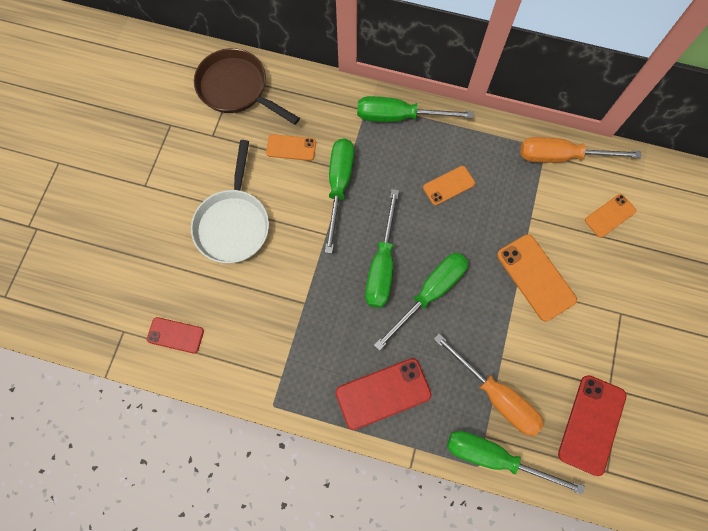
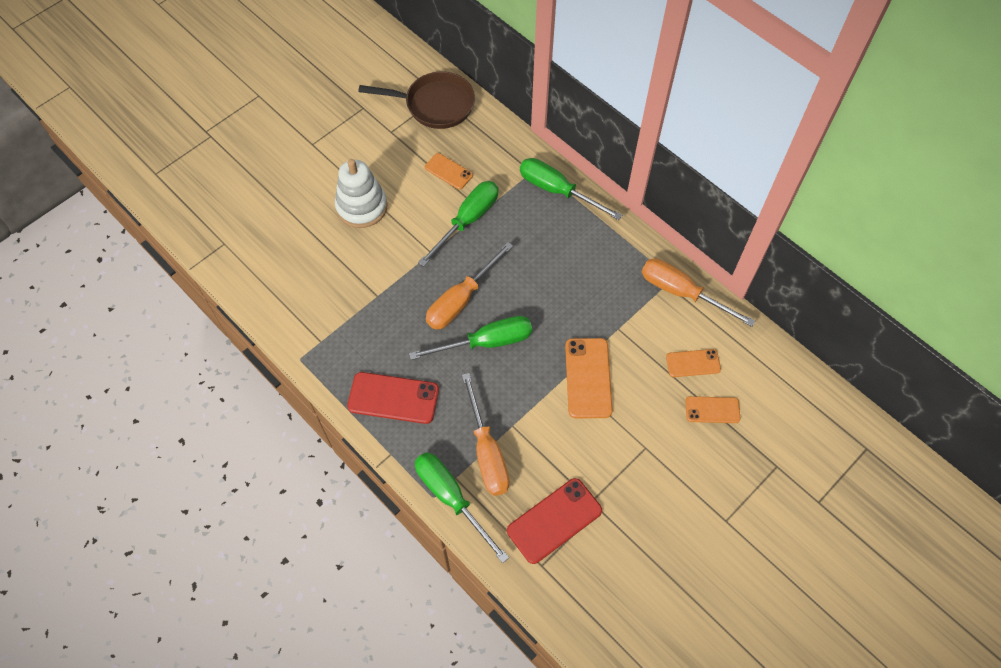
camera: 30 degrees right, 10 degrees down
red phone [147,317,204,354] -> none
white pan [191,140,269,263] -> white stacking toy [335,159,387,228]
brown pan [194,48,300,125] -> brown pan turned 120 degrees clockwise [359,72,475,129]
green screwdriver [365,189,399,308] -> orange screwdriver [426,242,513,330]
orange phone [423,166,475,205] -> orange phone moved to [685,396,741,423]

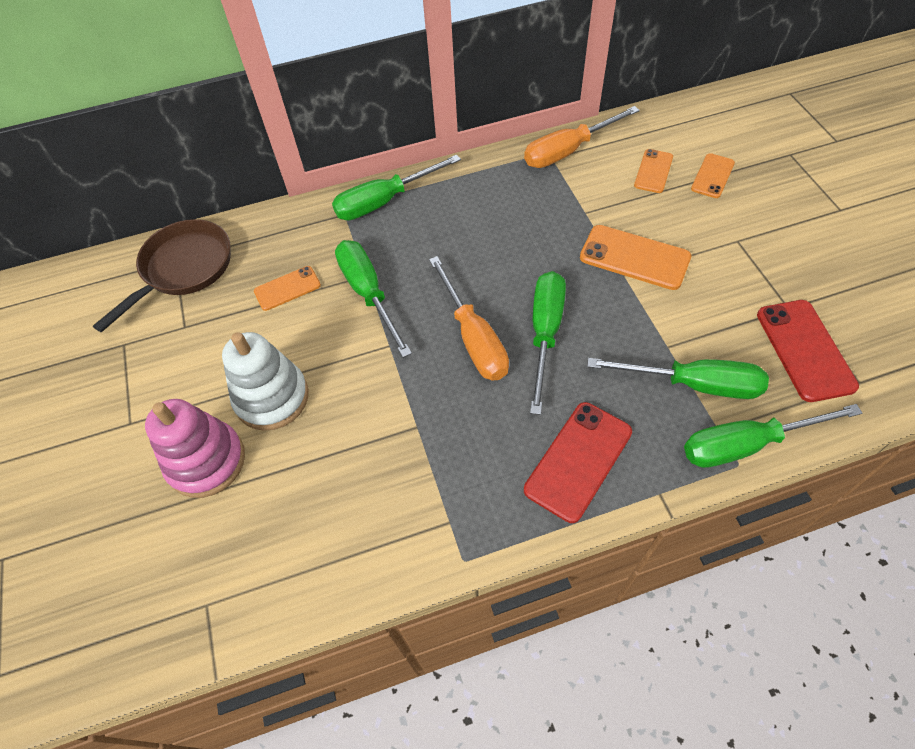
camera: 60 degrees left, 5 degrees down
orange screwdriver [462,373,509,496] -> green screwdriver [587,358,769,399]
none -> pink stacking toy [145,399,245,498]

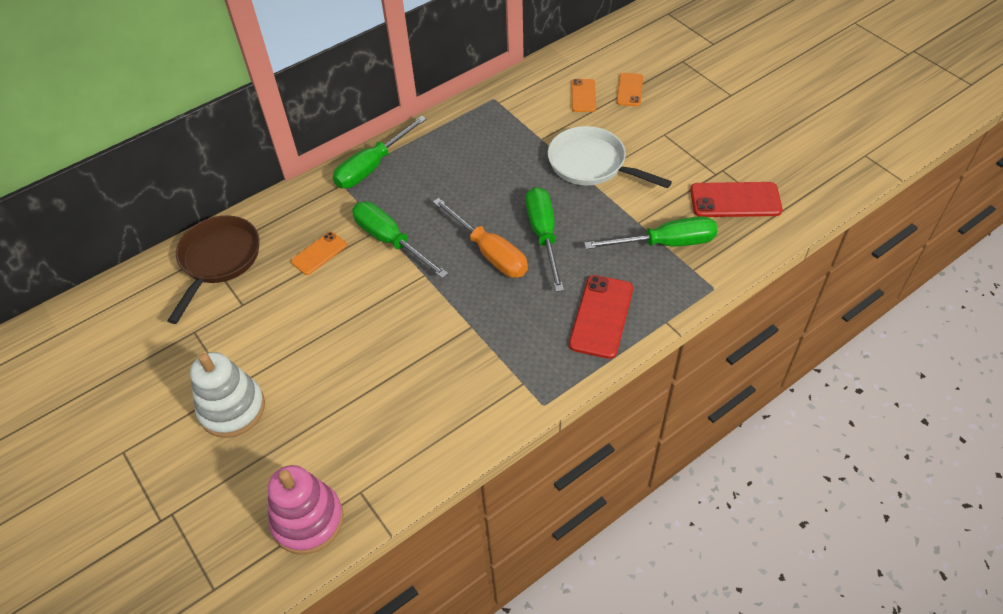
camera: 20 degrees left, 5 degrees down
pink stacking toy [145,399,245,498] -> pink stacking toy moved to [268,465,344,555]
white stacking toy [222,332,309,431] -> white stacking toy moved to [190,352,265,438]
orange screwdriver [524,106,640,168] -> none
orange phone [580,225,691,290] -> white pan [548,126,672,189]
green screwdriver [684,404,862,468] -> none
red phone [757,300,859,402] -> red phone turned 60 degrees counterclockwise [690,182,782,217]

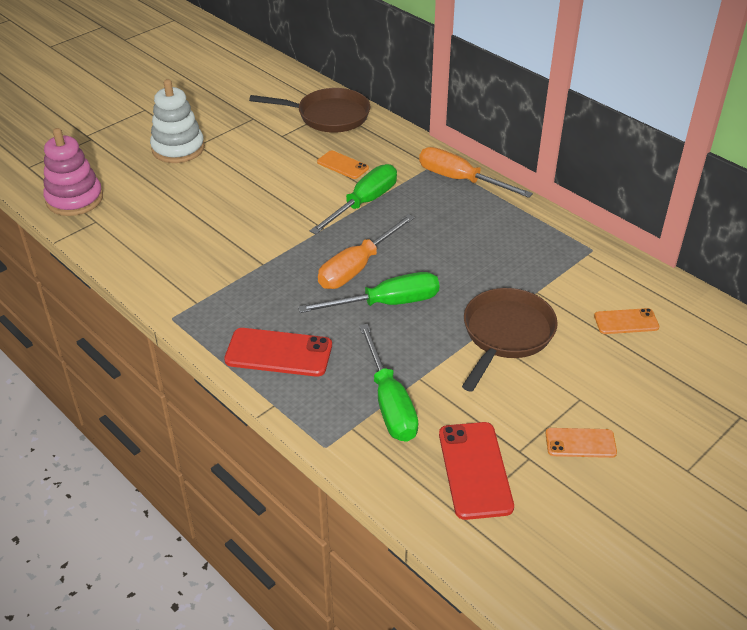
camera: 80 degrees right, 10 degrees down
green screwdriver [333,116,427,188] -> orange screwdriver [419,147,533,198]
white pan [548,126,672,189] -> brown pan [462,288,558,392]
orange phone [617,73,643,106] -> orange phone moved to [546,428,617,458]

